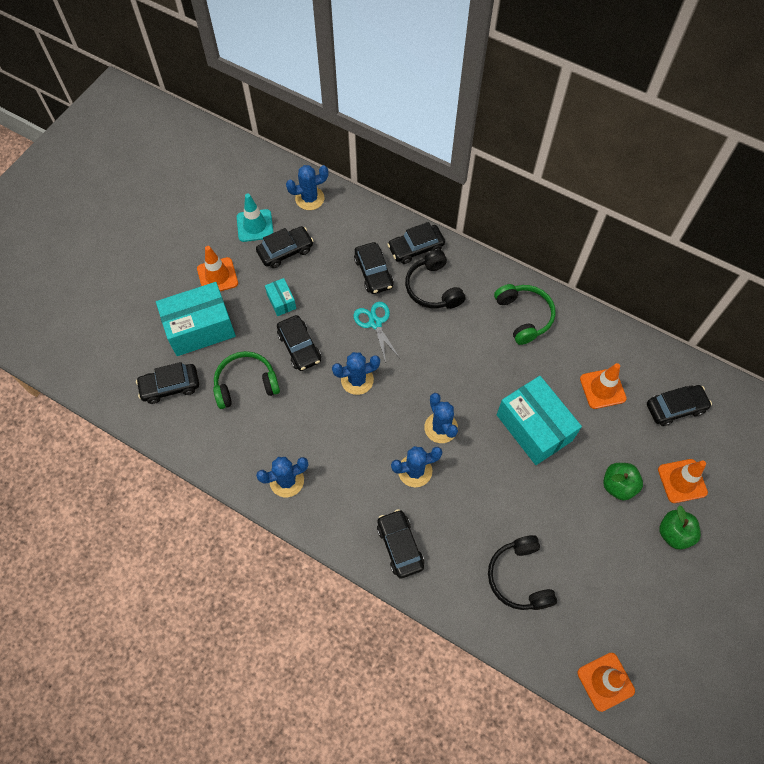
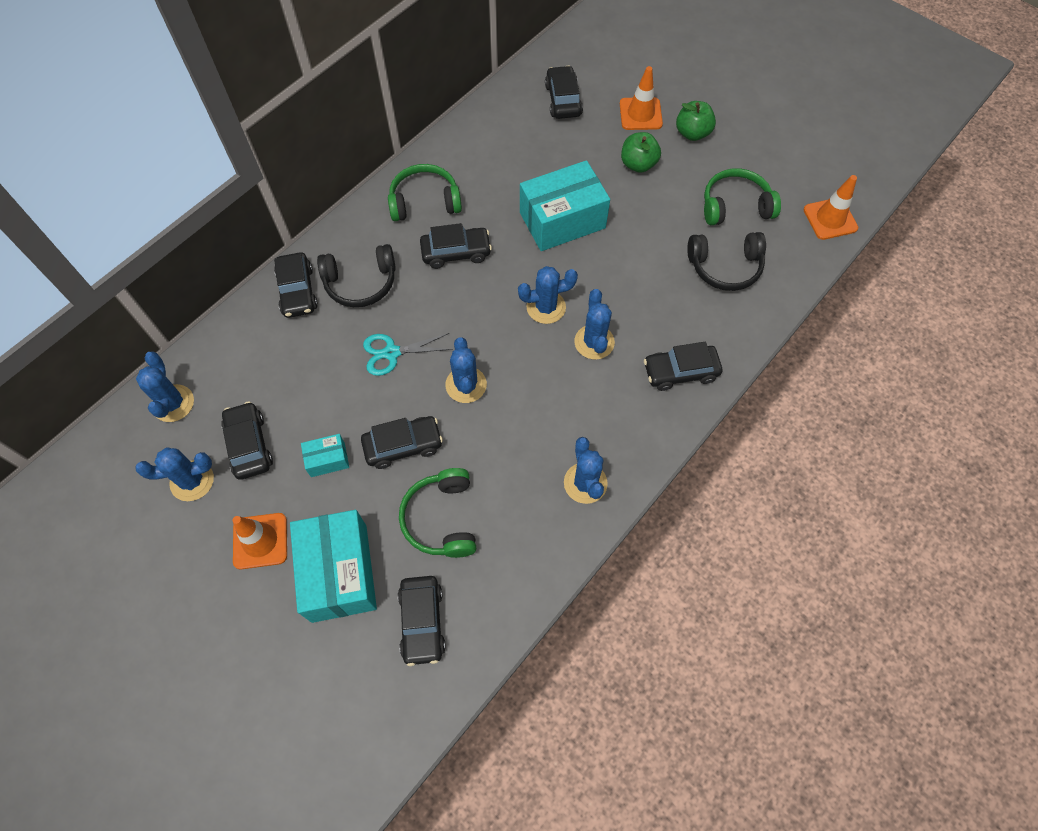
camera: 80 degrees left, 0 degrees up
turquoise traffic cone [237,193,273,242] -> blue cactus [135,447,214,501]
black car [354,242,394,294] -> black car moved to [420,223,492,269]
orange traffic cone [580,363,627,409] -> none
none -> green headphones [704,168,781,225]

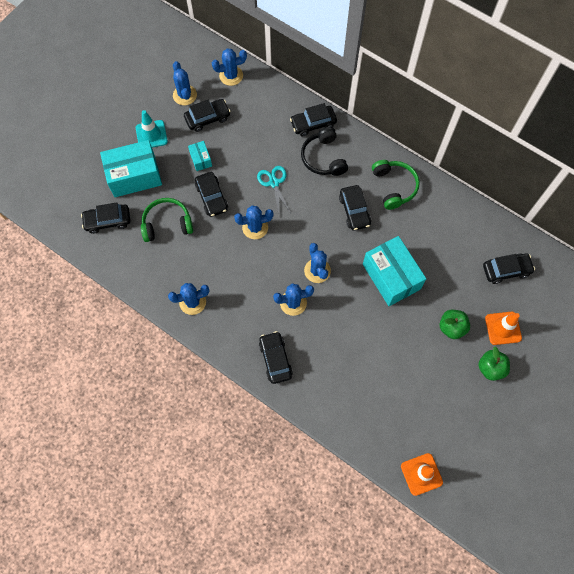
camera: 85 degrees right, 5 degrees up
orange traffic cone [233,513,287,569] -> turquoise traffic cone [136,110,168,148]
black headphones [687,232,766,291] -> none
green headphones [704,168,781,225] -> none

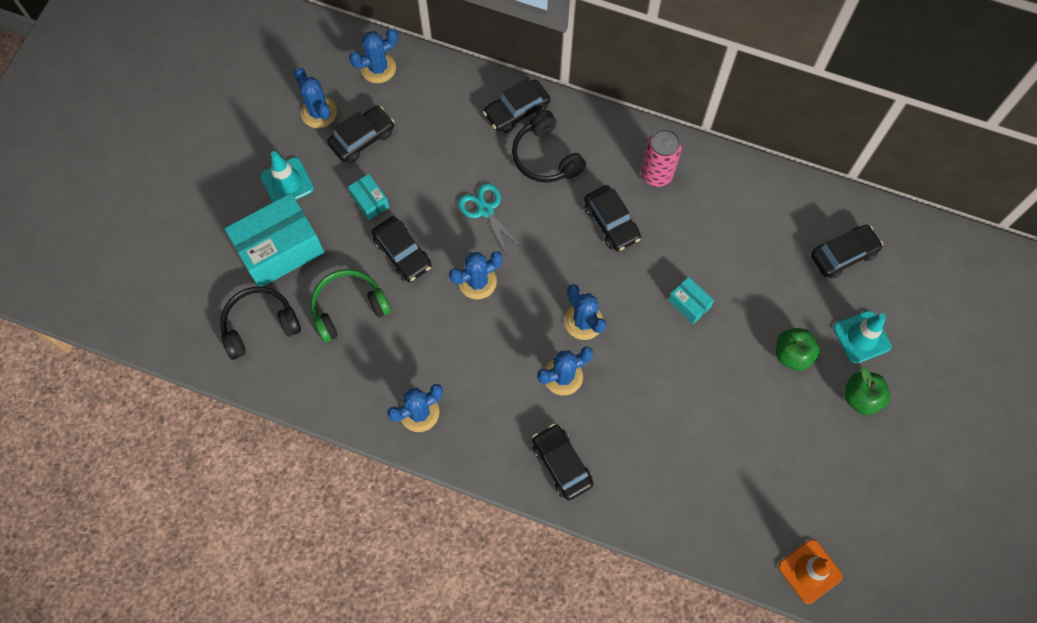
camera: 15 degrees left, 0 degrees up
black car [81,202,130,234] -> black headphones [220,287,301,360]
turquoise box [363,236,426,306] -> turquoise box [668,277,714,324], size x0.47
green headphones [372,160,420,210] -> pink can [641,129,682,187]
orange traffic cone [485,312,522,345] -> turquoise traffic cone [833,311,892,364]

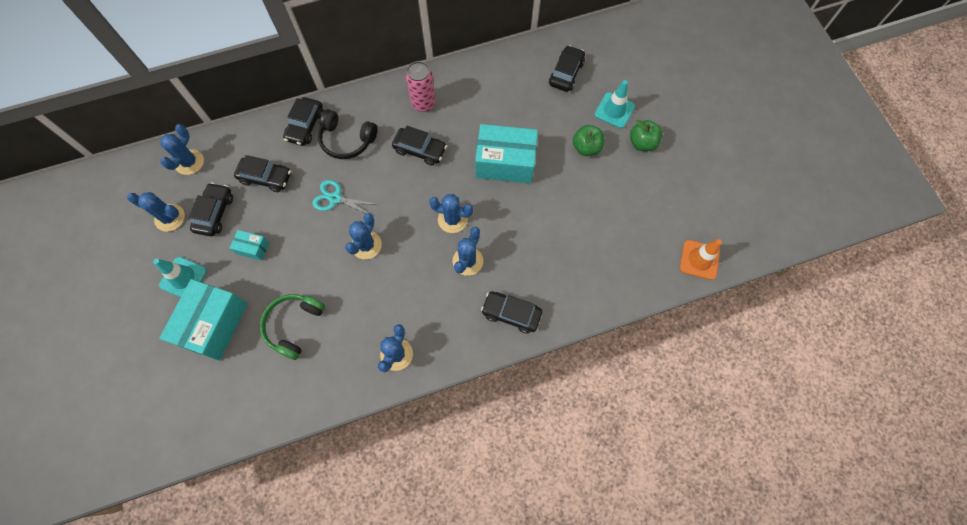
camera: 40 degrees left, 0 degrees up
black headphones [220,287,301,360] -> none
black car [371,216,431,282] -> black car moved to [234,155,291,192]
turquoise box [668,277,714,324] -> turquoise box [475,124,538,184], size x2.13

